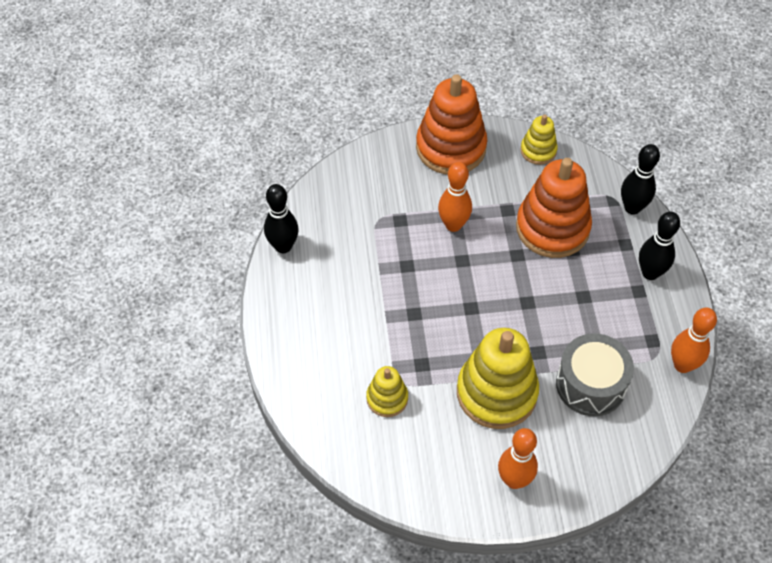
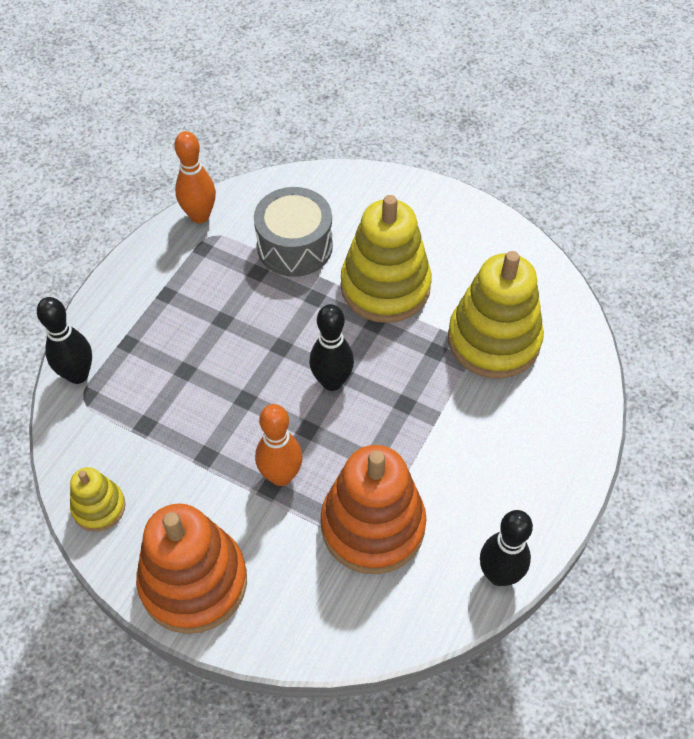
camera: 145 degrees left, 0 degrees up
yellow stacking toy [366,366,408,417] -> yellow stacking toy [448,251,544,378], size x1.94
orange bowling pin [498,428,538,489] -> none
orange stacking toy [516,158,592,258] -> orange stacking toy moved to [321,445,426,574]
black bowling pin [639,212,680,280] -> black bowling pin moved to [309,304,354,391]

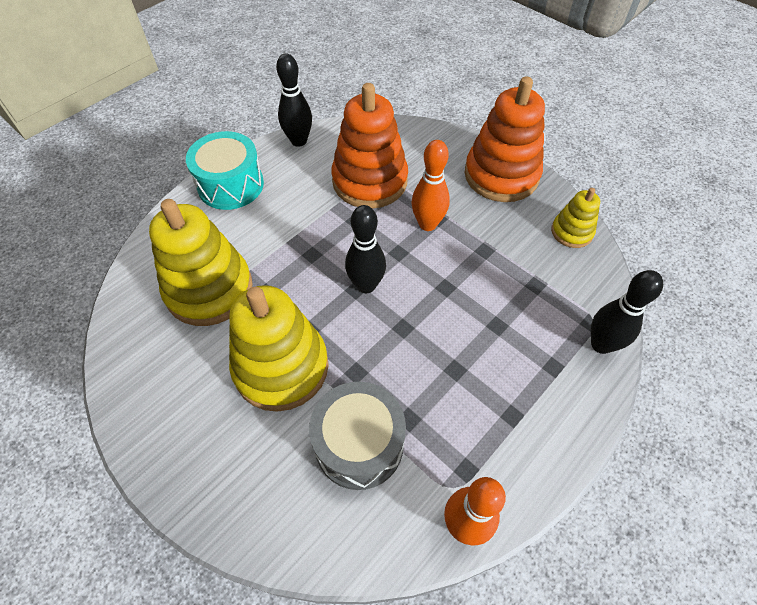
camera: 165 degrees left, 0 degrees up
none -> turquoise drum [186,131,264,210]

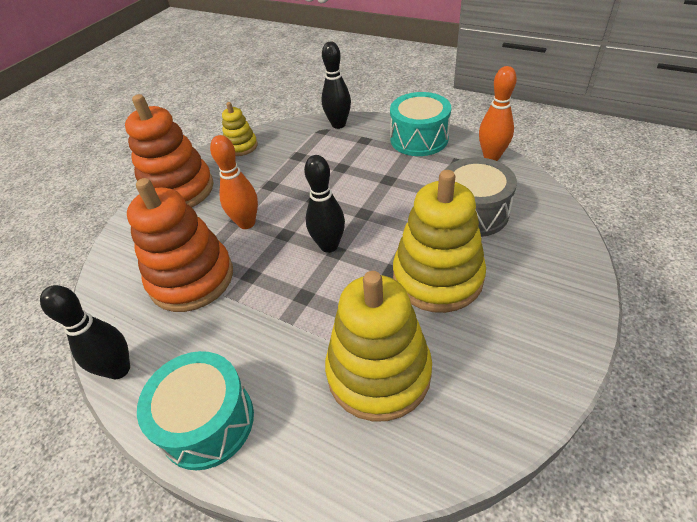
camera: 100 degrees left, 10 degrees down
none -> turquoise drum [390,92,451,156]

